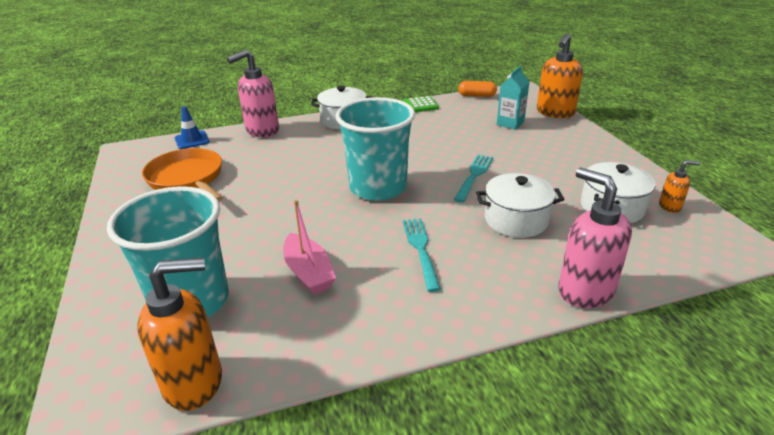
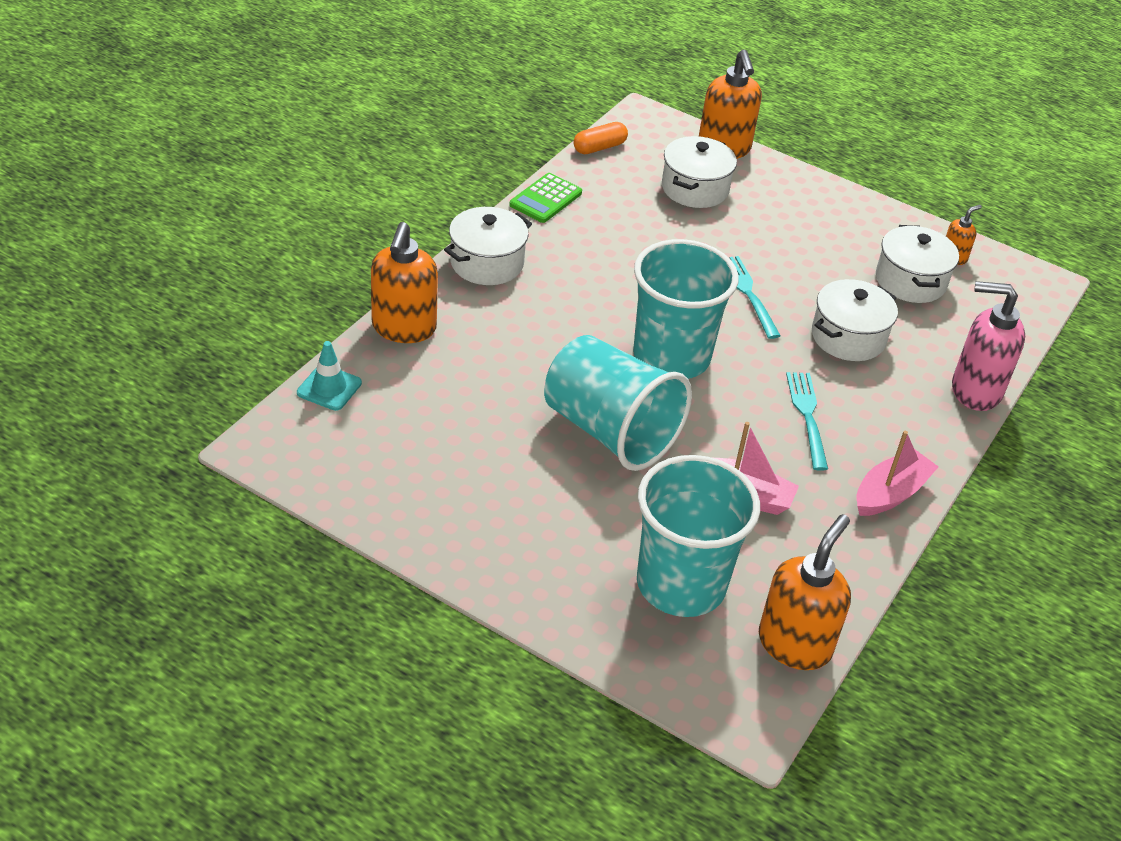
camera: 45 degrees left, 10 degrees up
orange pan [142,148,223,202] -> none
blue traffic cone [175,106,210,149] -> turquoise traffic cone [297,341,362,411]
pink soap dispenser [227,50,279,137] -> orange soap dispenser [371,222,438,343]
turquoise fork [403,218,441,292] -> turquoise fork turned 45 degrees clockwise [786,372,828,471]
turquoise carton [497,66,530,130] -> white pot [662,136,737,208]
none -> turquoise cup [544,335,692,471]
none -> pink boat [857,431,939,516]

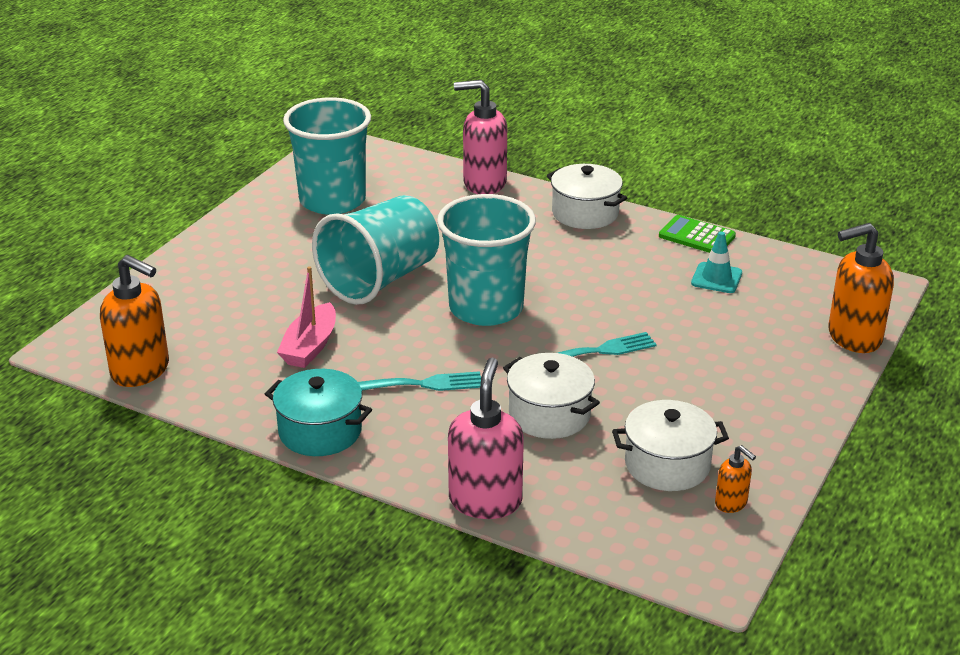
camera: 90 degrees right, 10 degrees down
turquoise traffic cone [297,341,362,411] -> turquoise traffic cone moved to [691,231,742,293]
orange soap dispenser [371,222,438,343] -> pink soap dispenser [454,80,507,194]
orange capsule [573,122,628,154] -> none
turquoise cup [637,455,760,617] -> turquoise cup moved to [283,97,371,215]
white pot [662,136,737,208] -> none
pink boat [857,431,939,516] -> turquoise pot [265,369,372,456]

